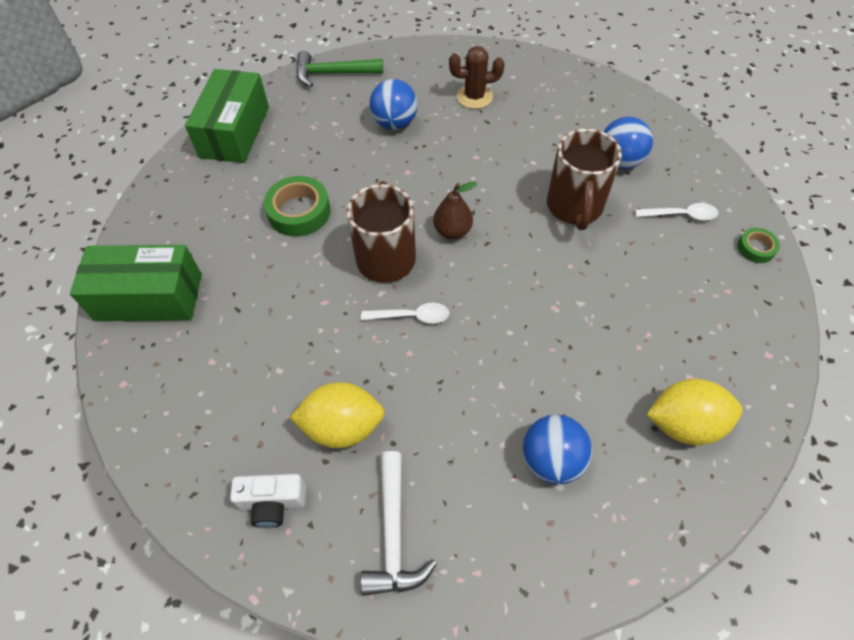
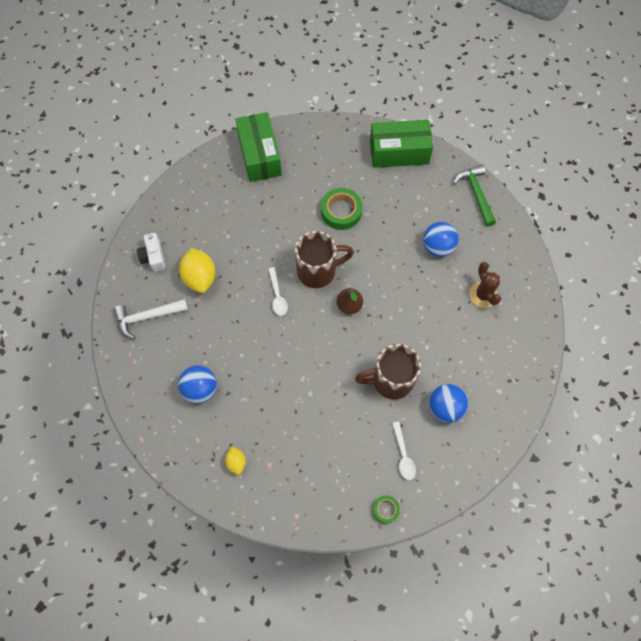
camera: 75 degrees right, 10 degrees up
yellow lemon [646,379,743,445] -> yellow lemon [225,446,246,475], size x0.53

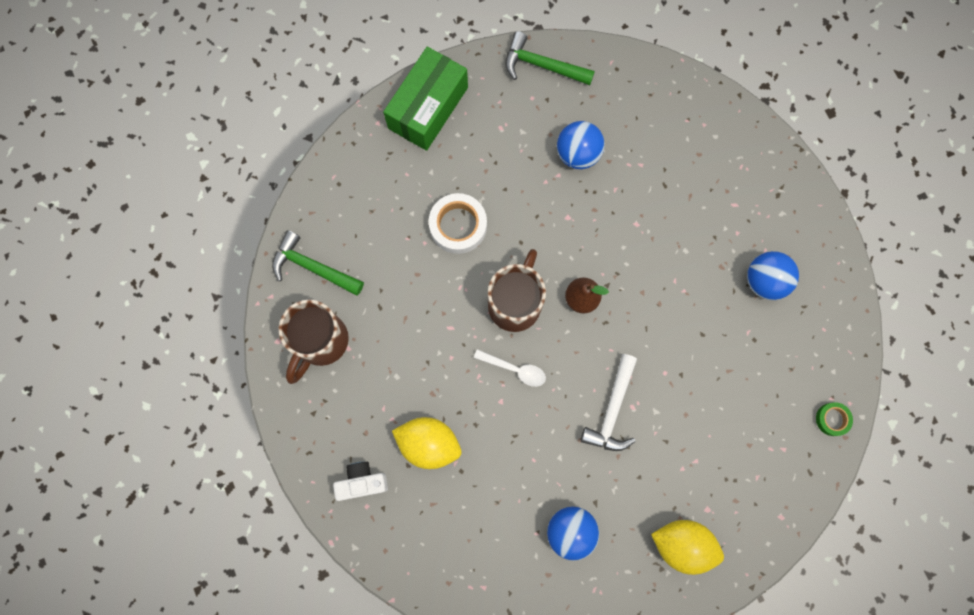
camera: 55 degrees left, 10 degrees up
white hammer [114,299,188,339] -> white hammer moved to [580,354,637,451]
white camera [137,233,166,272] -> white camera turned 150 degrees clockwise [333,462,388,501]
yellow lemon [225,446,246,475] -> yellow lemon [651,520,724,575], size x1.90
green box [235,112,282,182] -> green hammer [272,230,364,296]
green tape [321,188,362,230] -> white tape [429,193,487,254]
brown mug [355,344,421,400] -> brown mug moved to [279,300,349,384]
white spoon [392,421,416,480] -> none
brown cactus [469,262,501,308] -> none

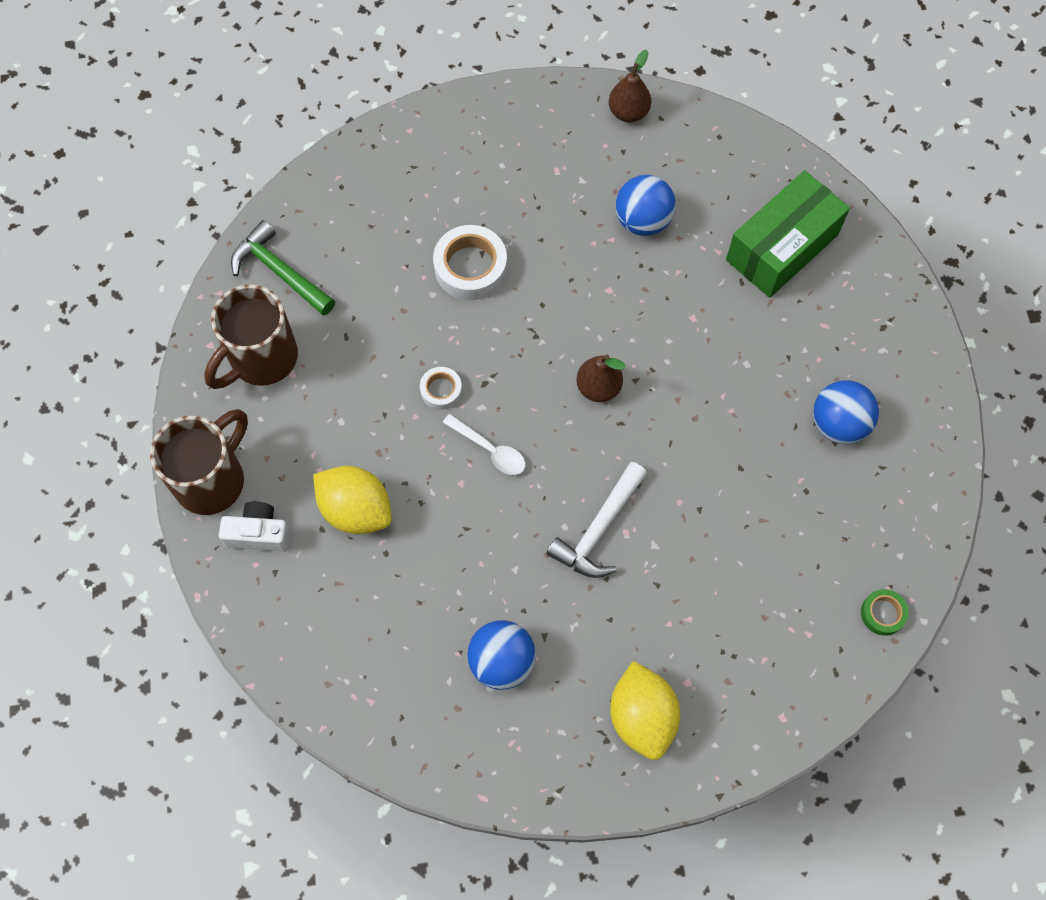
camera: 15 degrees right, 10 degrees down
green box [383,47,468,151] -> green box moved to [726,170,850,298]
brown mug [488,249,546,332] -> brown mug moved to [150,409,248,515]
green hammer [505,31,595,85] -> brown pear [609,50,651,122]
yellow lemon [651,520,724,575] -> yellow lemon turned 45 degrees clockwise [610,661,680,760]
none -> white tape [420,367,462,410]

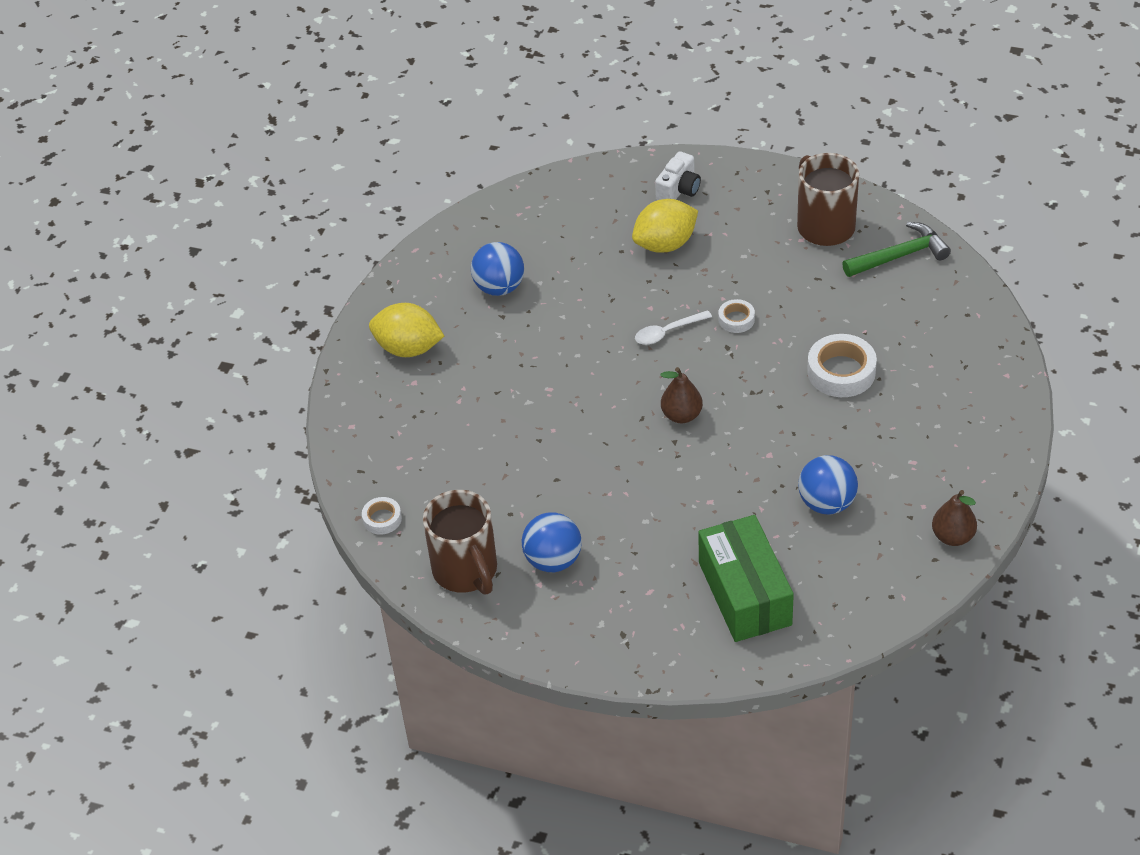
camera: 120 degrees right, 20 degrees down
brown mug [150,409,248,515] -> brown mug moved to [423,490,497,595]
white hammer [546,462,647,578] -> none
green tape [861,589,909,636] -> white tape [362,497,402,535]

